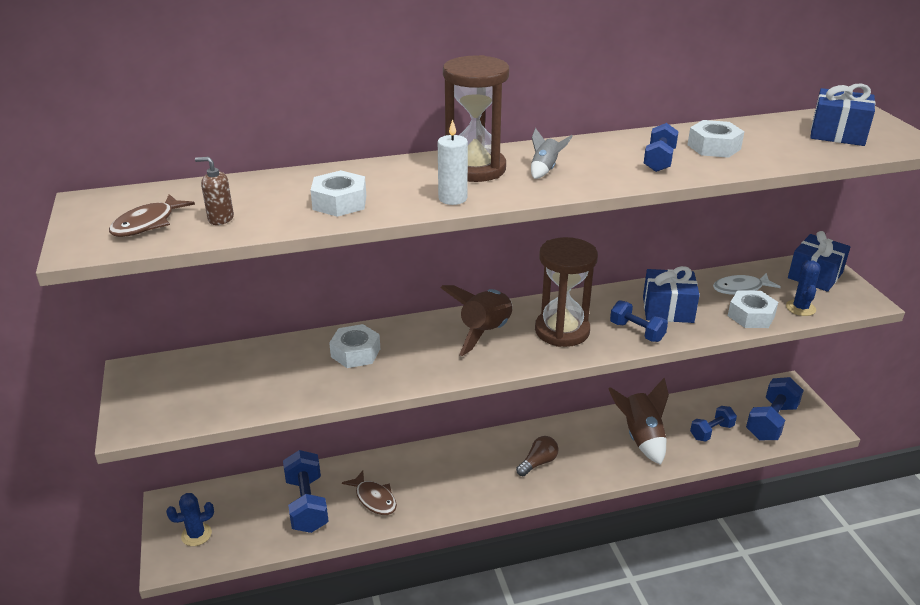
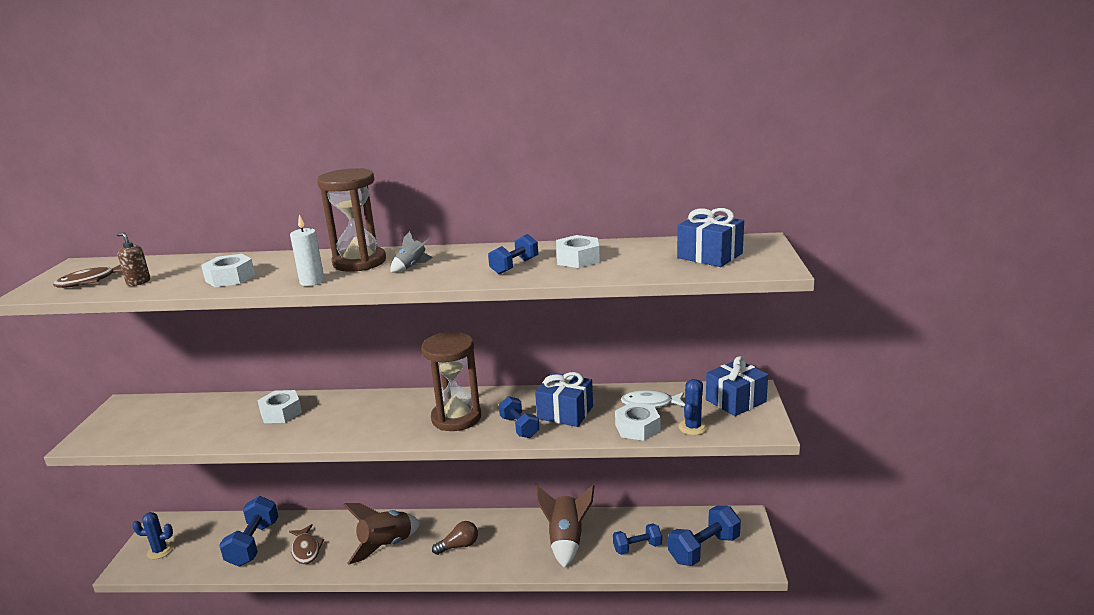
camera: 20 degrees right, 10 degrees down
brown rocket [440,285,513,356] -> brown rocket moved to [343,503,420,565]

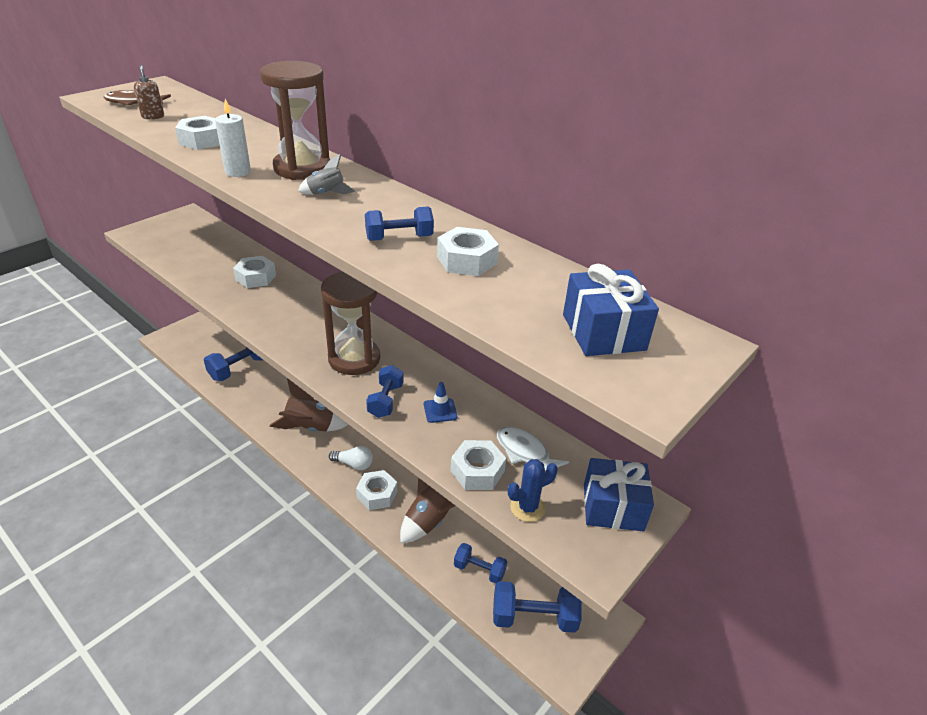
camera: 35 degrees right, 15 degrees up
blue cactus [132,512,173,559] -> none
brown fish [289,524,324,564] -> none
brown light bulb [432,521,478,555] -> white light bulb [329,446,373,470]
blue gift [535,372,593,427] -> blue traffic cone [424,382,457,423]
none -> white nut [356,470,397,510]

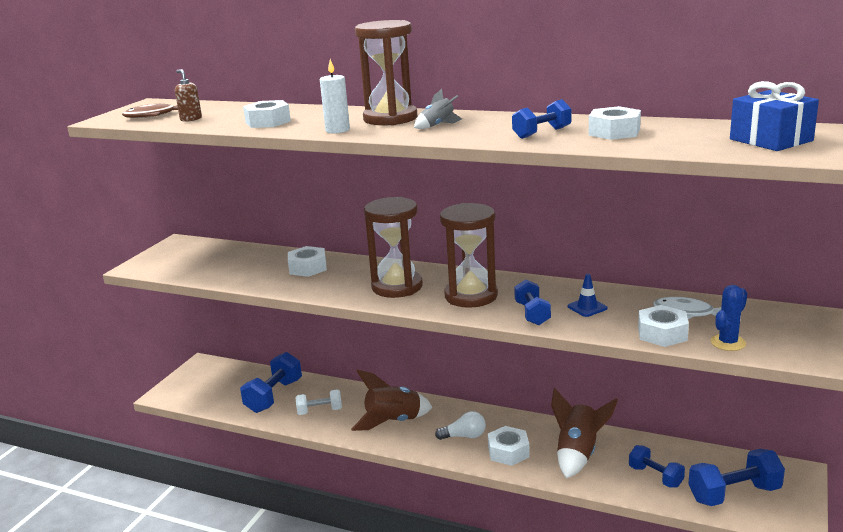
camera: 15 degrees left, 15 degrees down
blue dumbbell [454,543,507,583] -> blue dumbbell turned 45 degrees clockwise [629,445,685,488]
blue gift [584,458,654,531] -> none
none -> white dumbbell [295,389,342,415]
none -> brown hourglass [364,197,423,298]

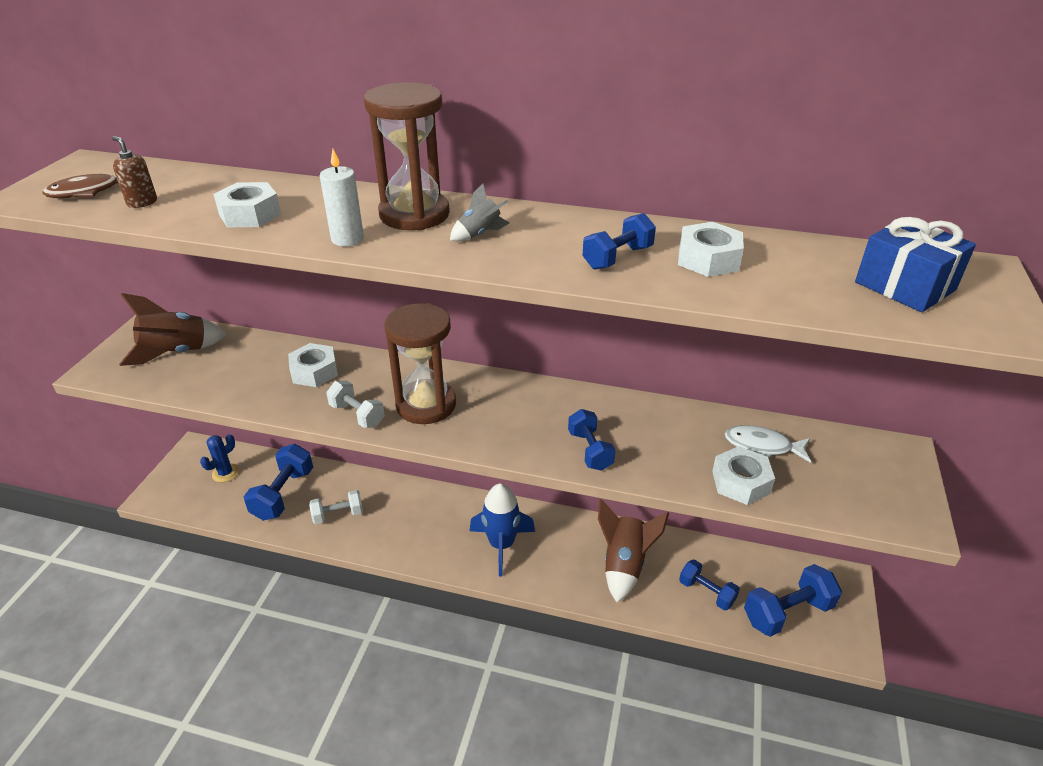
camera: 10 degrees left, 15 degrees up
brown rocket [351,370,432,431] -> brown rocket moved to [119,293,226,366]
white light bulb [435,411,486,440] -> blue rocket [470,483,535,577]
brown hourglass [440,203,498,308] -> none
white nut [488,426,530,466] -> none
blue traffic cone [568,274,608,317] -> none
blue cactus [711,285,747,351] -> blue cactus moved to [200,434,239,482]
none -> white dumbbell [326,381,385,428]

